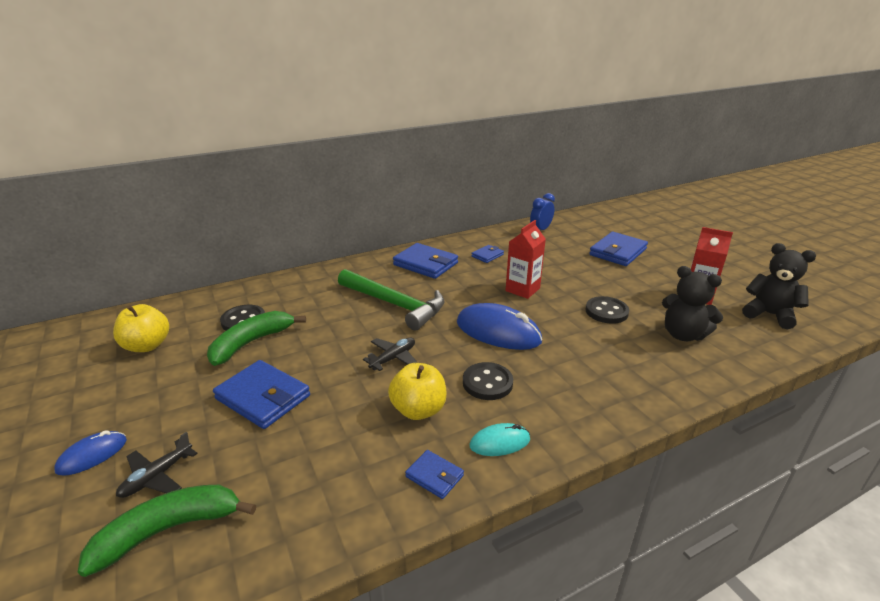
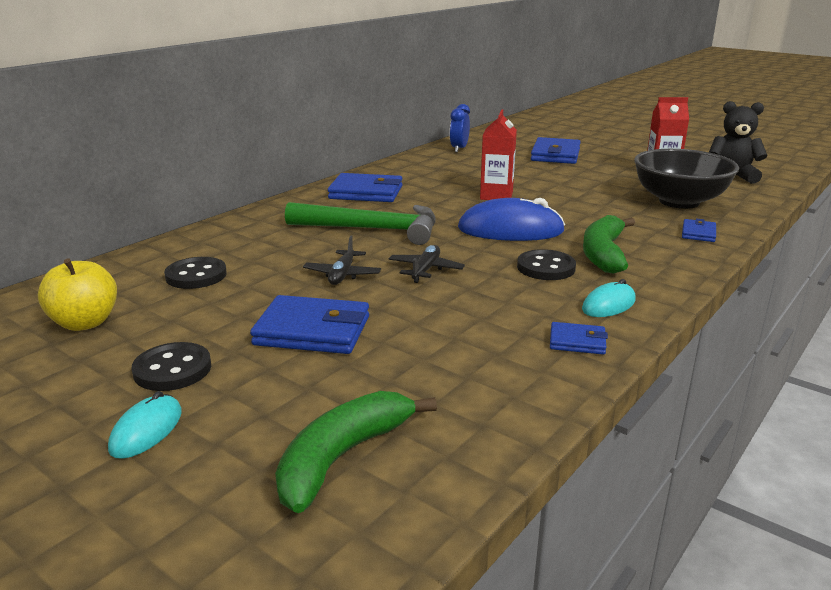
camera: 25 degrees left, 5 degrees down
blue mouse [54,430,127,476] -> turquoise mouse [108,391,182,459]
black plane [116,432,198,498] -> black plane moved to [303,235,381,285]
green banana [207,311,306,366] -> green banana moved to [583,215,635,274]
yellow apple [388,363,447,420] -> none
blue wallet [471,245,504,263] -> blue wallet moved to [682,218,716,242]
black button [585,296,629,324] -> black button moved to [132,342,211,391]
black teddy bear [662,266,723,341] -> black bowl [634,149,739,209]

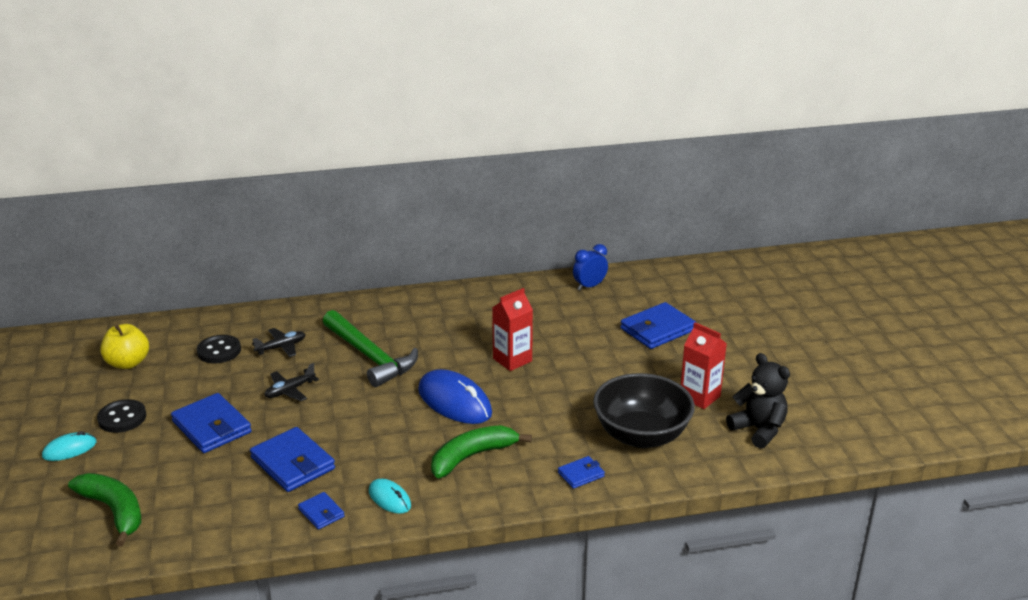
camera: 40 degrees right, 5 degrees up
green banana [275,391,437,513] -> green banana turned 60 degrees clockwise [68,473,141,546]
blue wallet [328,173,402,202] -> blue wallet moved to [250,427,335,492]
black plane [389,245,465,283] -> black plane moved to [252,328,306,357]
black button [517,249,576,280] -> none
turquoise mouse [582,279,635,317] -> turquoise mouse turned 45 degrees clockwise [369,479,411,514]

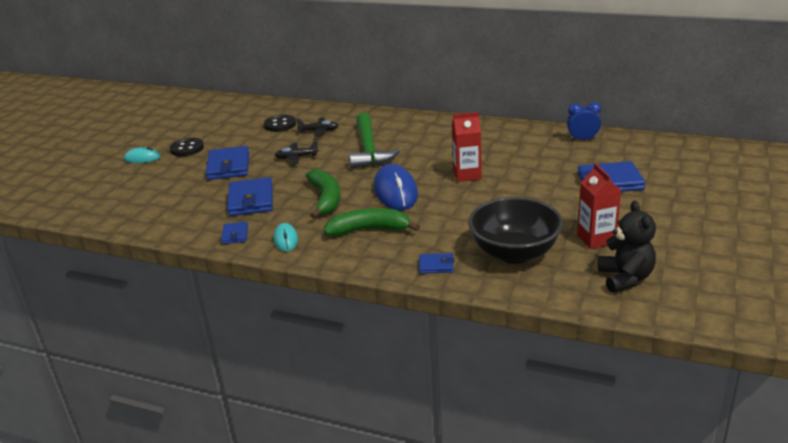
camera: 35 degrees right, 0 degrees up
green banana [68,473,141,546] -> green banana moved to [306,169,341,219]
yellow apple [100,324,149,369] -> none

